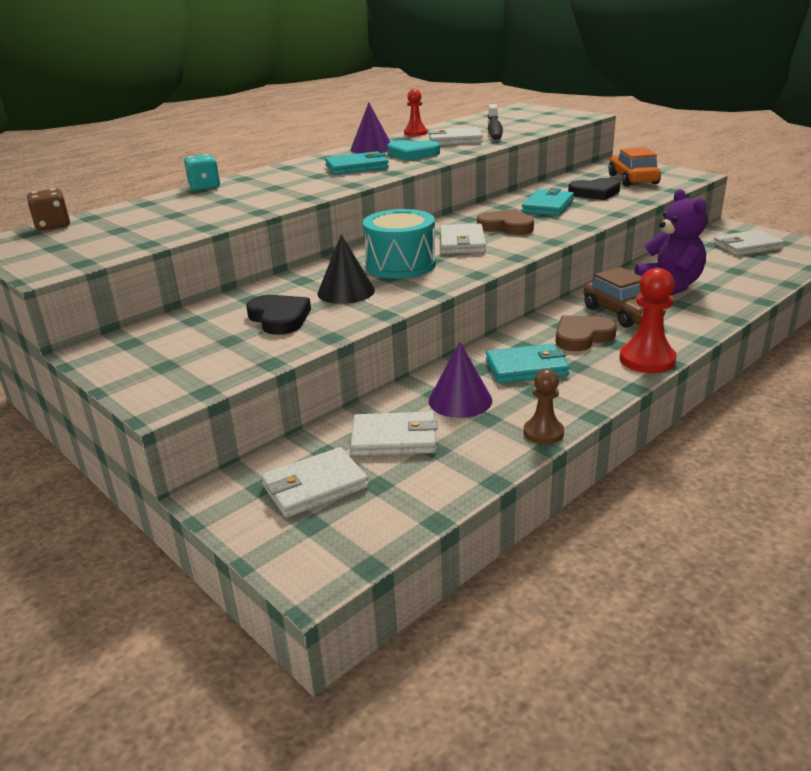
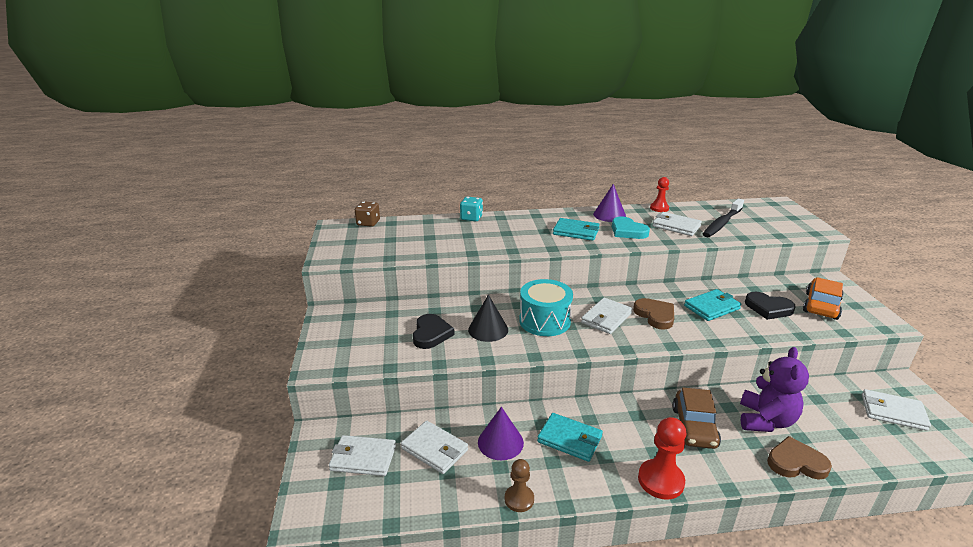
camera: 35 degrees right, 0 degrees up
brown heart [556,315,617,351] -> brown heart moved to [767,436,832,480]

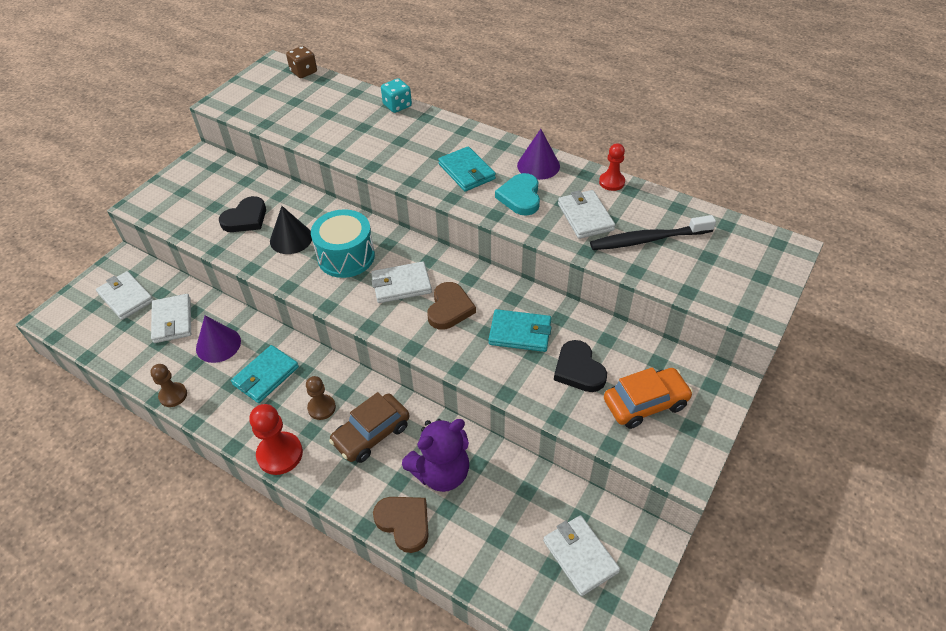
camera: 40 degrees right, 20 degrees up
turquoise wallet [537,413,603,462] -> turquoise wallet turned 60 degrees clockwise [231,345,299,403]
none -> brown pawn [306,376,336,420]

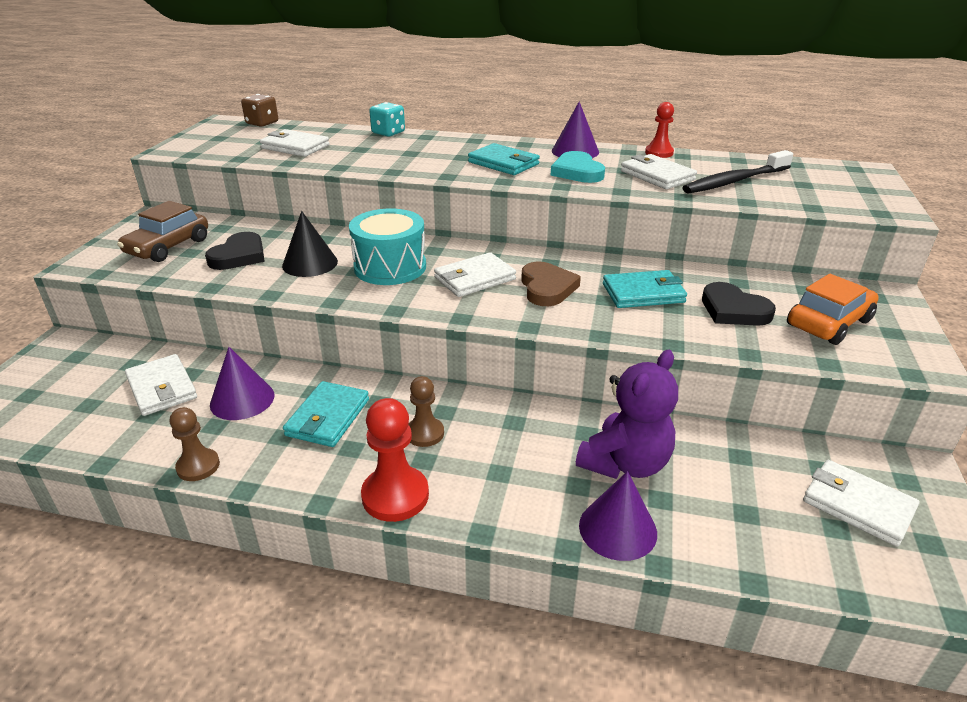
camera: 20 degrees left, 15 degrees down
white wallet [96,271,153,320] -> white wallet moved to [260,129,330,157]
brown car [329,392,410,463] -> brown car moved to [117,201,208,262]
brown heart [373,497,429,553] -> purple cone [579,471,657,561]

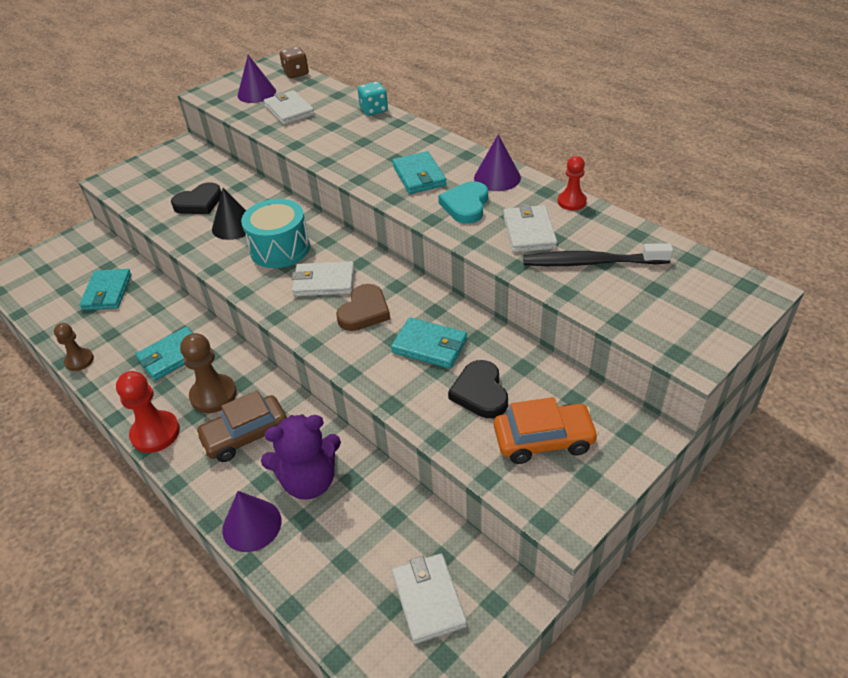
camera: 35 degrees right, 10 degrees up
brown car [117,201,208,262] -> brown car moved to [195,390,287,462]
white wallet [125,354,197,416] -> turquoise wallet [79,269,131,310]
purple cone [210,347,274,420] -> purple cone moved to [237,55,276,103]
brown pawn [408,376,444,447] -> brown pawn [180,333,237,413], size x1.56

